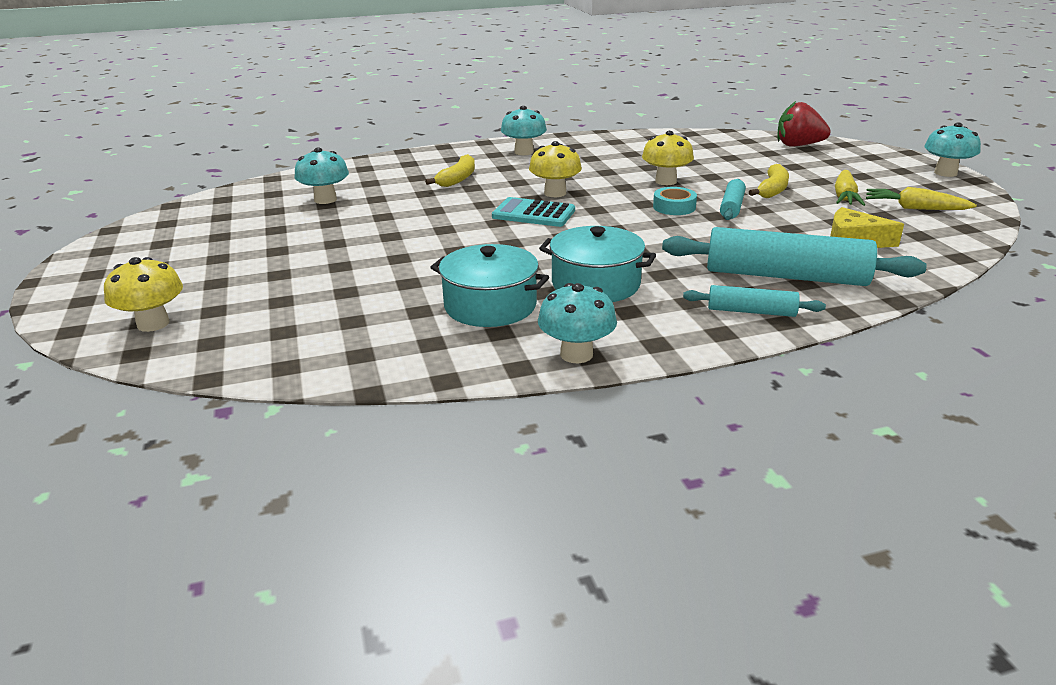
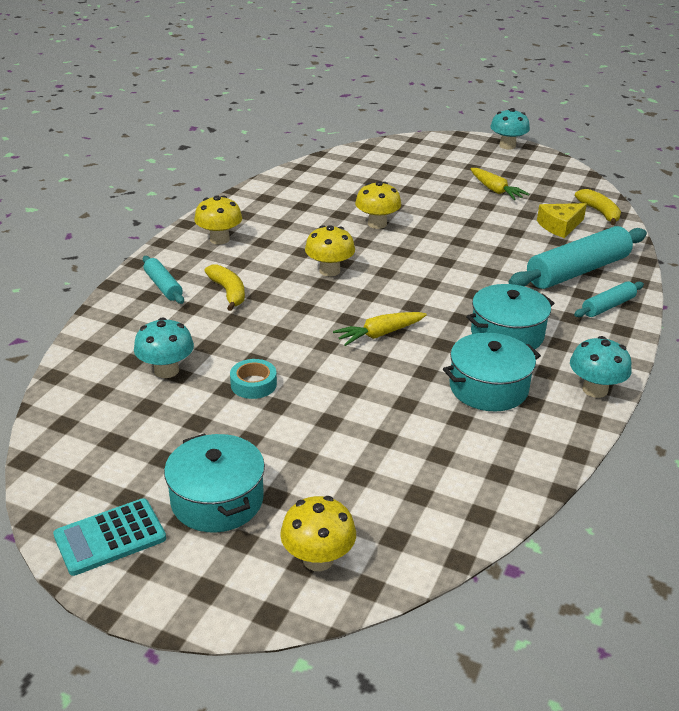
camera: 50 degrees left, 5 degrees up
turquoise calculator [492,197,575,227] -> turquoise calculator moved to [53,498,166,576]
turquoise mushroom [501,106,547,155] -> yellow mushroom [194,195,242,245]
turquoise tape [653,187,697,215] -> turquoise tape moved to [230,359,277,399]
turquoise rolling pin [720,179,746,220] -> turquoise rolling pin moved to [143,256,184,304]
yellow banana [749,164,789,198] -> yellow banana moved to [575,189,621,225]
red strawberry [777,101,831,147] -> none
yellow carrot [866,187,977,210] -> yellow carrot moved to [333,312,427,346]
none -> turquoise pot [164,433,265,532]

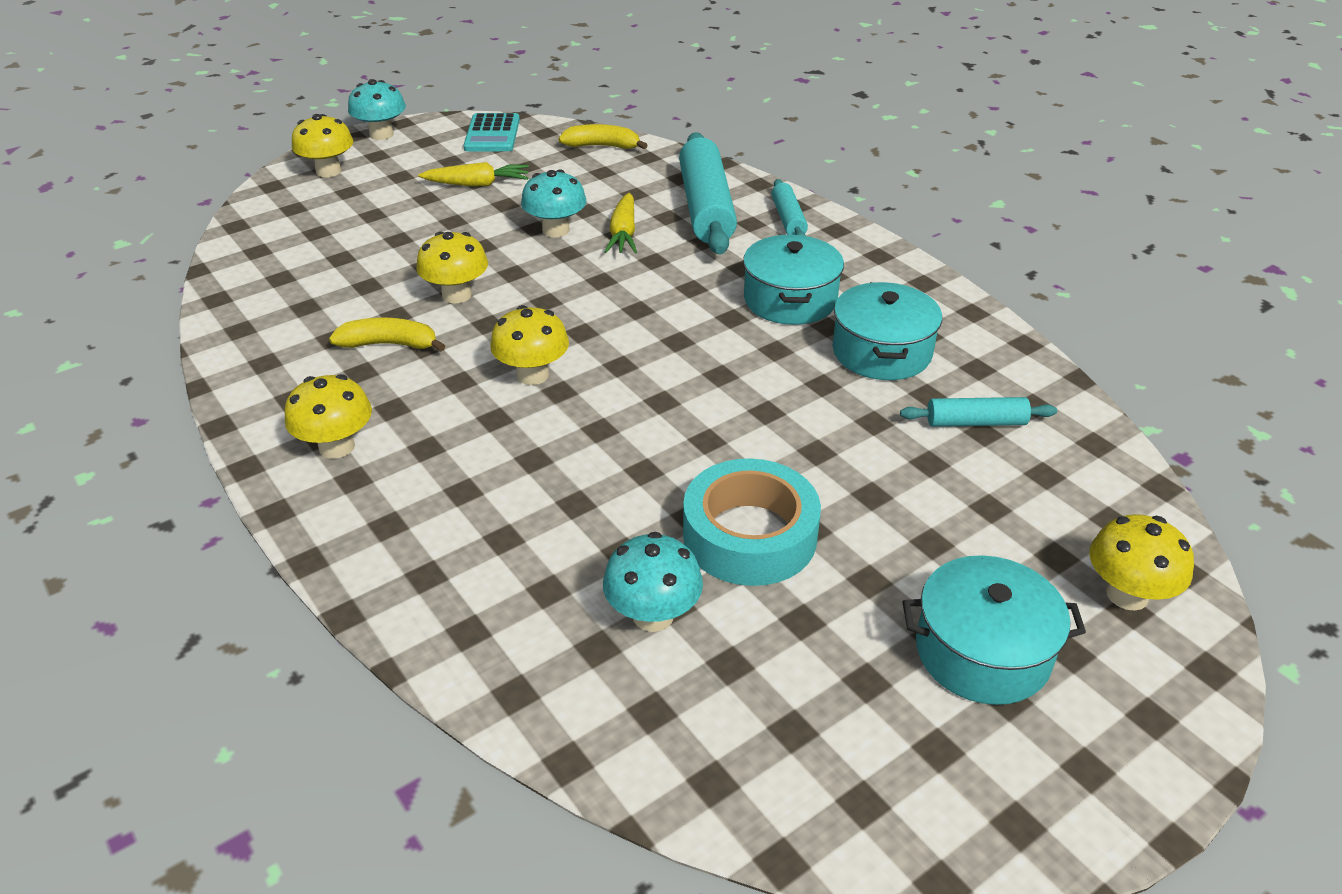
camera: 60 degrees left, 5 degrees up
turquoise calculator [53,498,166,576] -> turquoise calculator moved to [464,113,520,151]
turquoise rolling pin [143,256,184,304] -> turquoise rolling pin moved to [900,397,1057,427]
yellow banana [205,264,245,311] -> yellow banana moved to [329,317,445,351]
turquoise tape [230,359,277,399] -> turquoise tape [683,458,821,586], size x1.91
yellow carrot [333,312,427,346] -> yellow carrot moved to [604,193,637,253]
yellow cheese [537,203,587,238] -> none
turquoise mushroom [570,336,632,398] -> turquoise mushroom moved to [521,170,587,238]
none -> yellow mushroom [292,114,353,177]

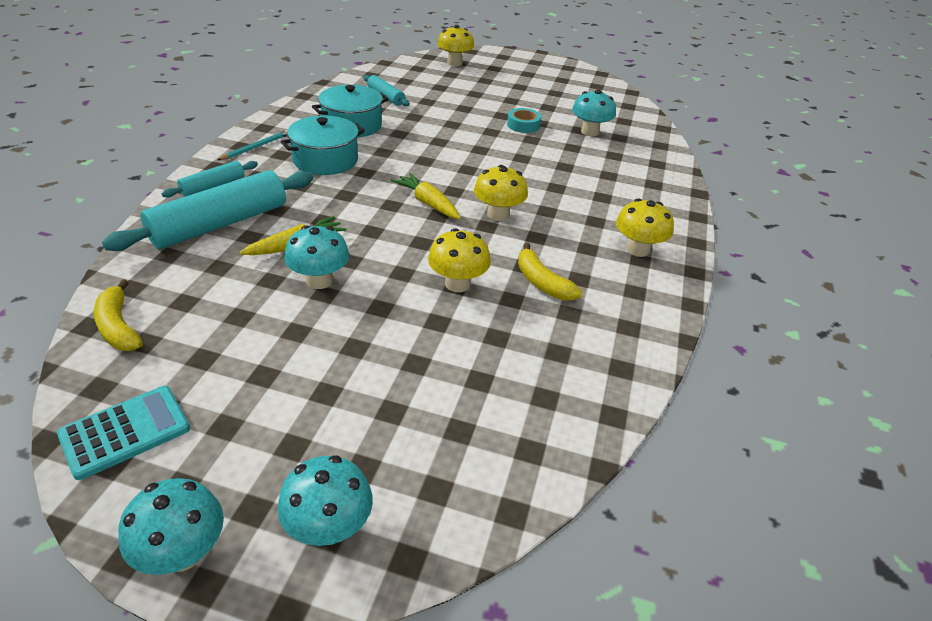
camera: 130 degrees left, 0 degrees up
yellow mushroom [292,114,353,177] -> turquoise mushroom [278,455,373,546]
yellow carrot [418,162,529,187] -> yellow carrot moved to [391,173,461,219]
turquoise tape [683,458,821,586] -> turquoise tape [507,108,541,133], size x0.52
turquoise pot [903,555,1086,705] -> none
none -> turquoise pencil [217,130,288,160]

